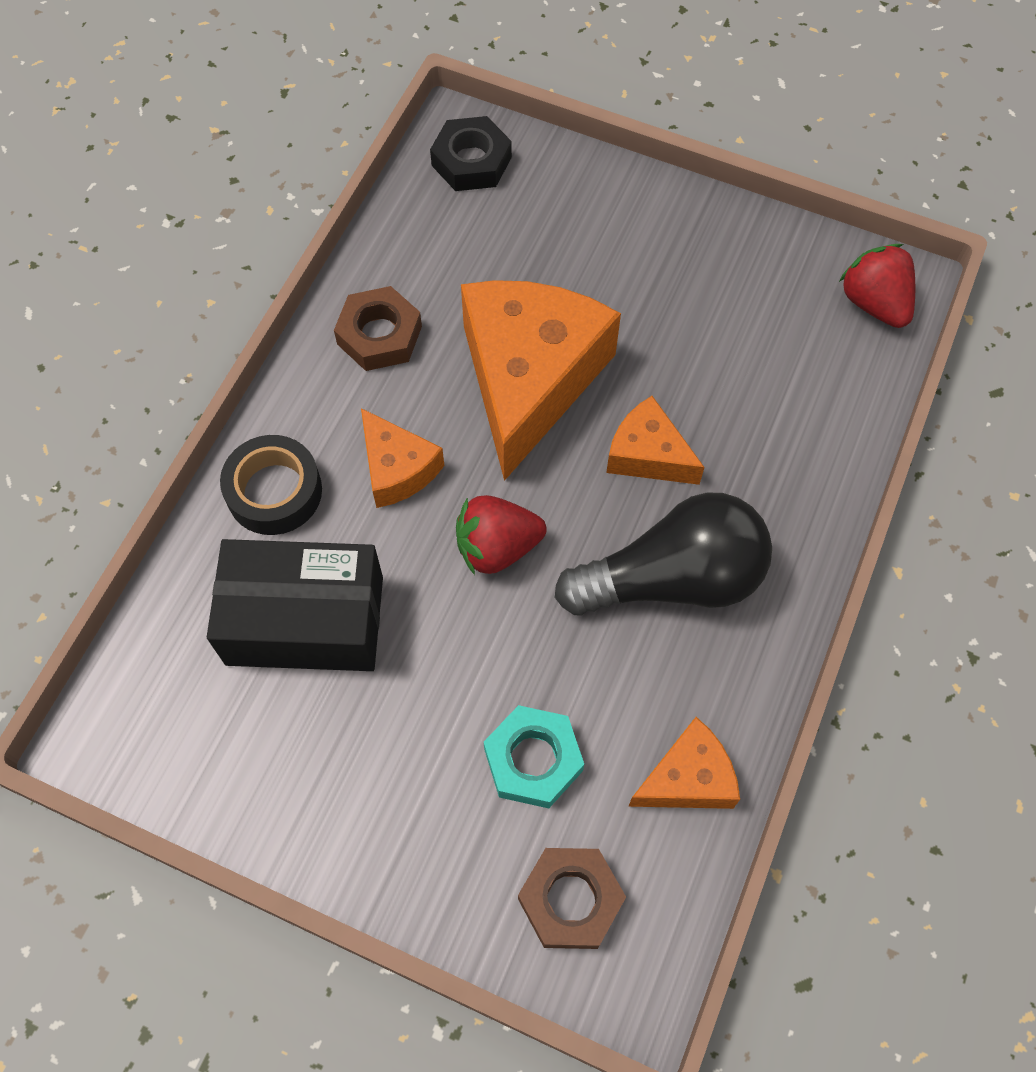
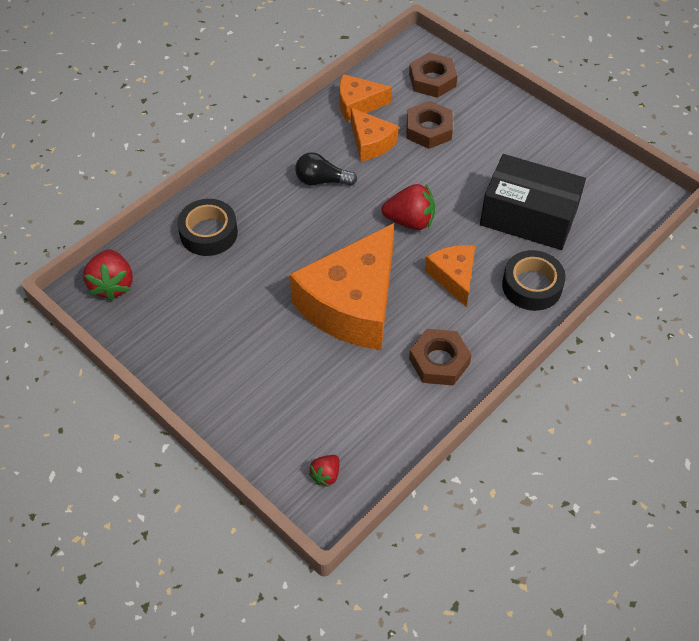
camera: 160 degrees left, 10 degrees down
black nut [430,116,512,191] -> red strawberry [309,455,340,487]
turquoise nut [484,705,584,808] -> brown nut [406,101,453,149]
black light bulb [555,493,772,616] -> black light bulb [295,152,357,186], size x0.51
orange cheese [606,396,705,485] -> orange cheese moved to [351,108,399,161]
none -> black tape [177,199,238,256]

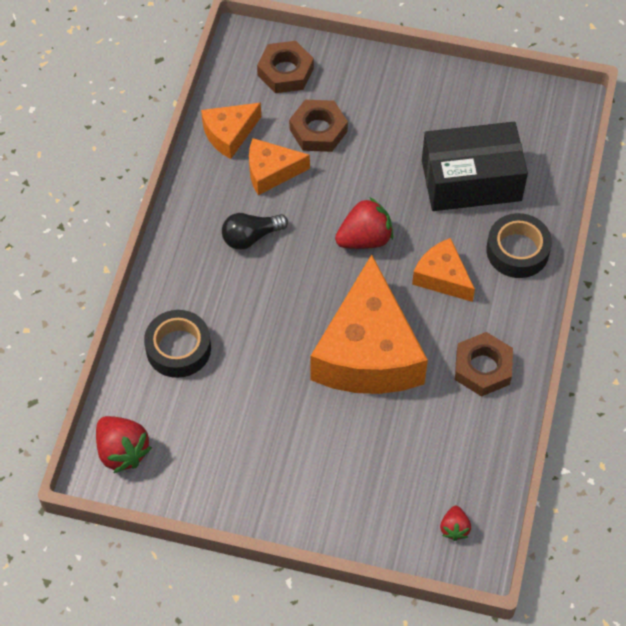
camera: 30 degrees left, 5 degrees up
orange cheese [351,108,399,161] -> orange cheese turned 150 degrees clockwise [249,138,310,195]

